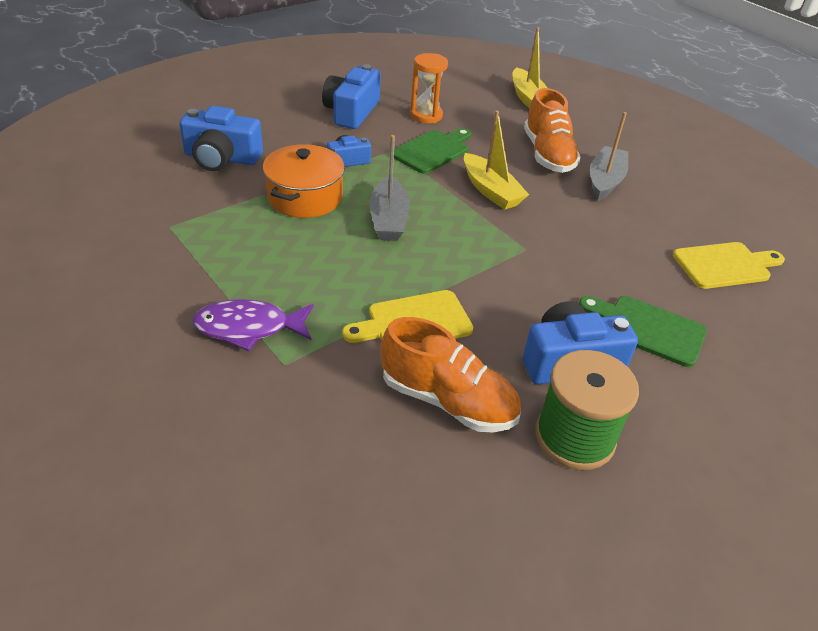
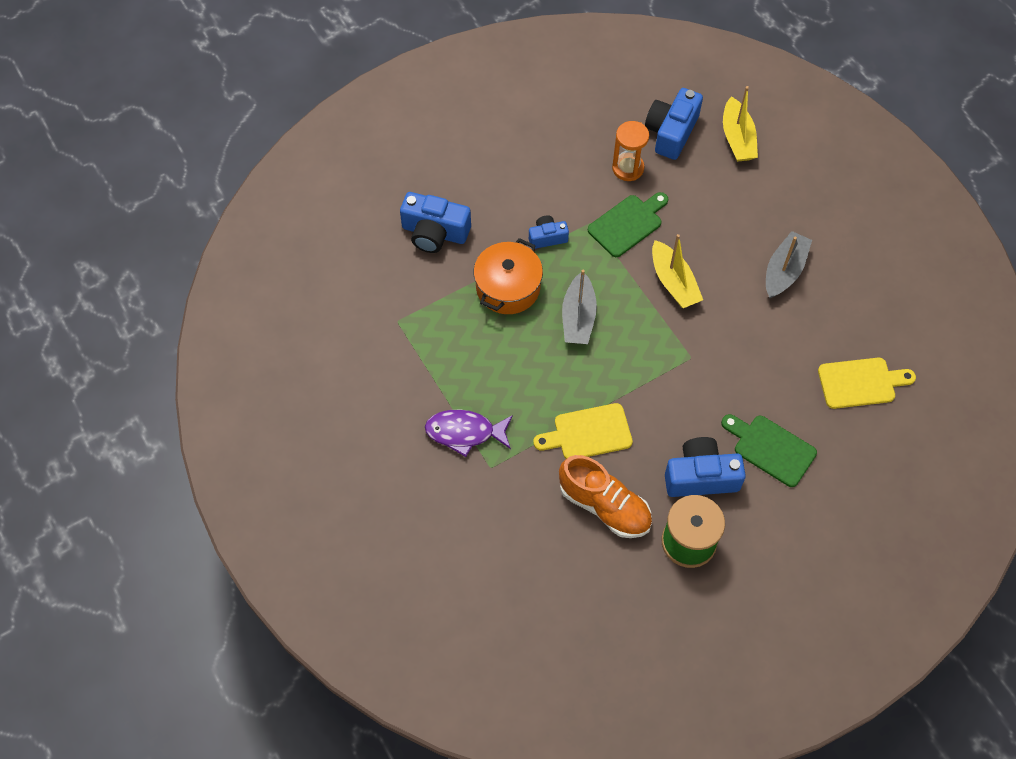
camera: 10 degrees right, 20 degrees up
blue camera [322,64,381,129] -> blue camera moved to [645,88,703,160]
orange shoe [524,88,581,173] -> none

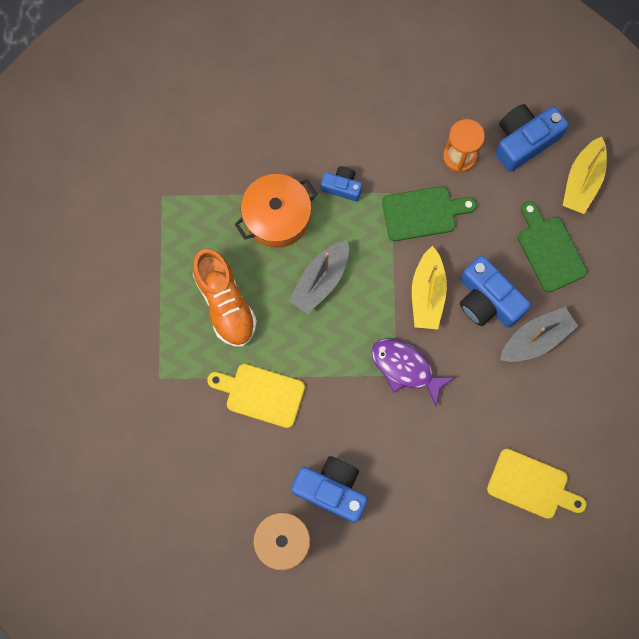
camera: 30 degrees right, 15 degrees up
blue camera [400,192,471,253] -> blue camera moved to [460,255,531,328]
purple fish [425,410,513,457] -> purple fish moved to [372,338,455,407]
orange shoe [559,455,652,538] -> orange shoe moved to [193,248,257,347]
green cutting board [721,414,817,487] -> green cutting board moved to [518,201,587,292]

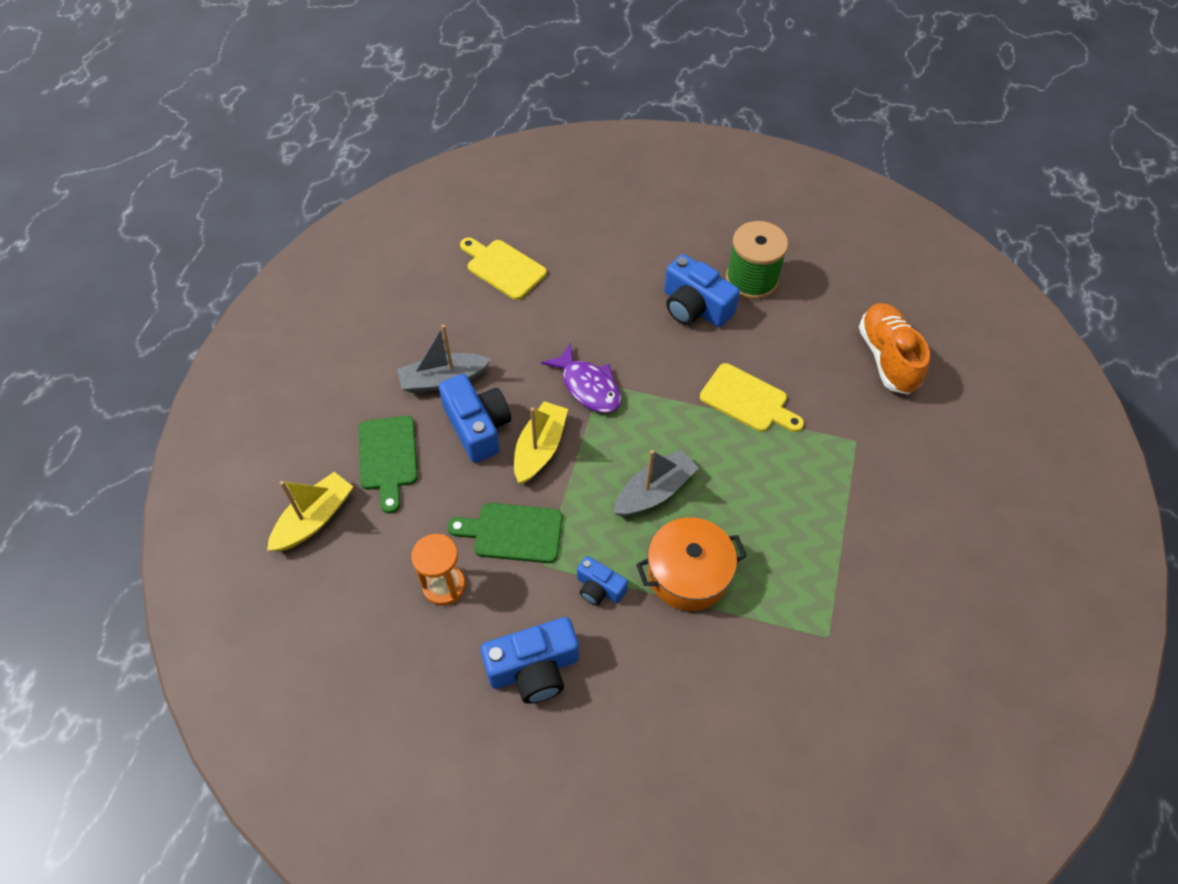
camera: 165 degrees left, 20 degrees down
orange shoe [193,248,257,347] -> orange shoe moved to [859,303,930,394]
blue camera [495,104,569,172] -> blue camera moved to [480,617,579,704]

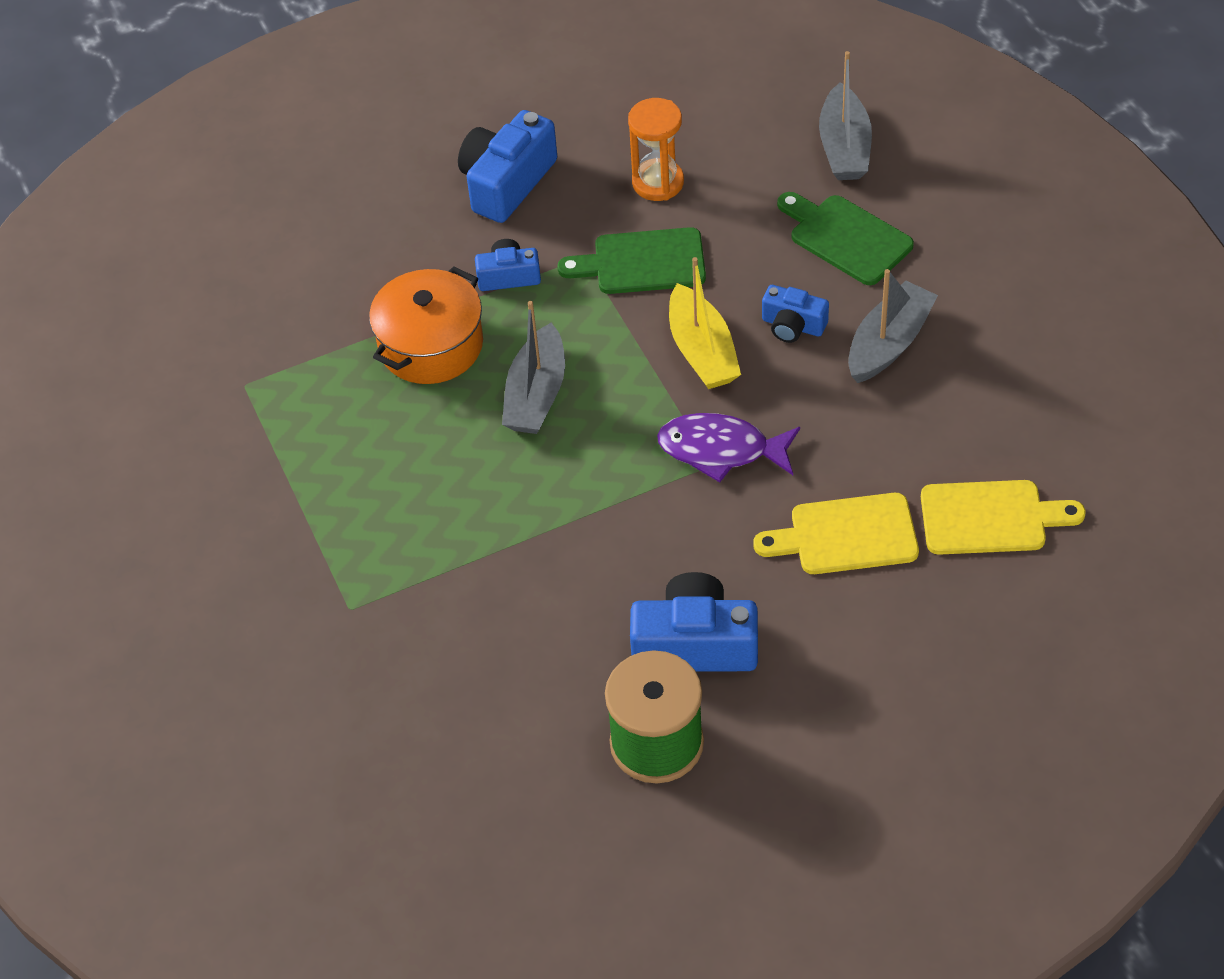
camera: 145 degrees right, 5 degrees down
yellow boat [267,472,353,551] -> grey boat [819,51,872,180]
blue camera [439,374,511,463] -> blue camera [762,285,829,343], size x0.57
green cutting board [447,503,562,563] -> green cutting board turned 150 degrees counterclockwise [557,227,706,294]
yellow cutting board [700,363,804,432] -> yellow cutting board moved to [753,493,919,574]
orange shoe [859,303,930,394] -> none

